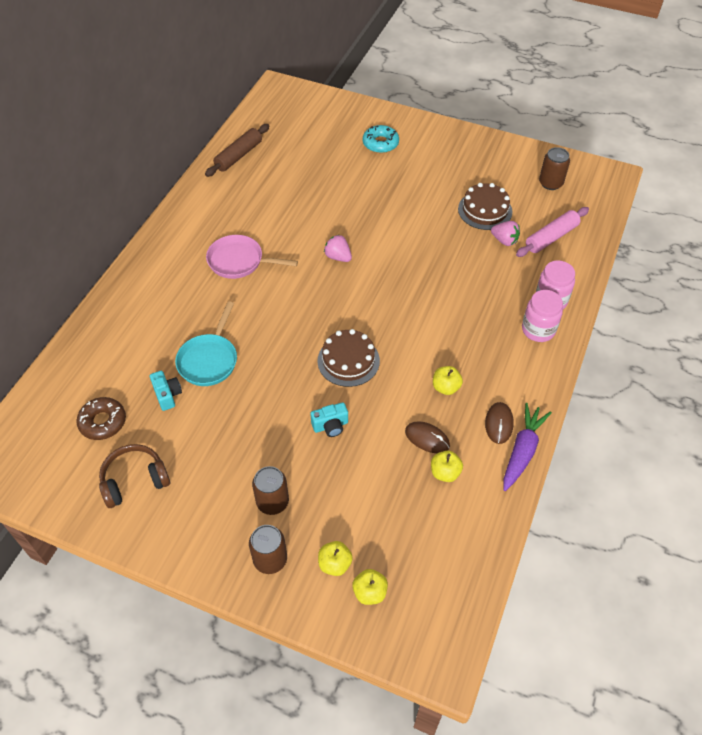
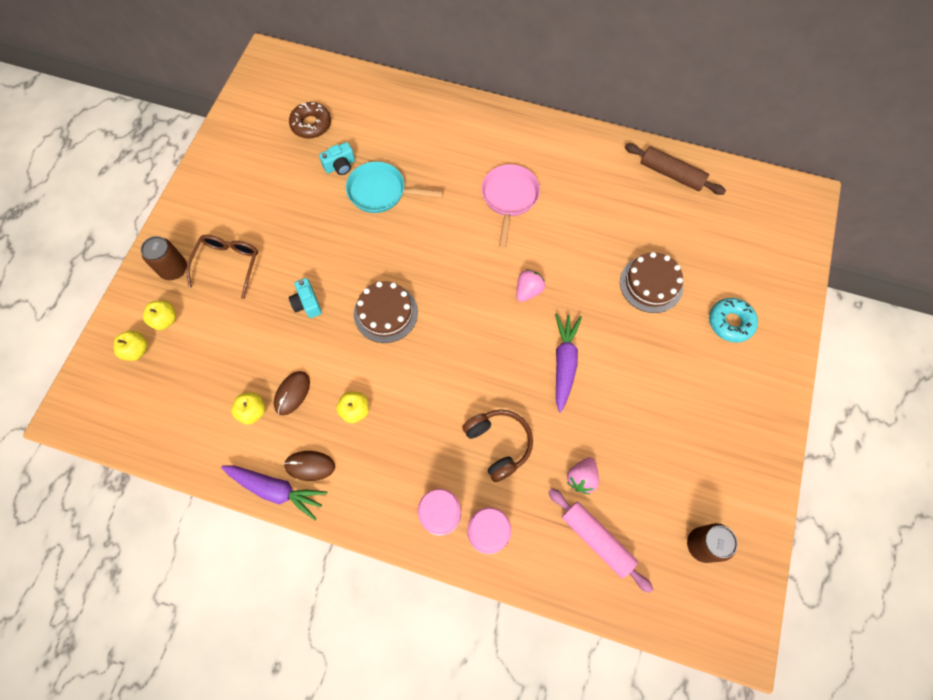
camera: 85 degrees right, 15 degrees up
brown headphones [99,444,170,508] -> brown headphones moved to [462,409,533,482]
brown can [252,466,289,515] -> brown glasses [186,235,258,299]
brown cake [458,183,512,230] -> brown cake moved to [620,252,683,313]
none -> purple carrot [555,313,582,412]

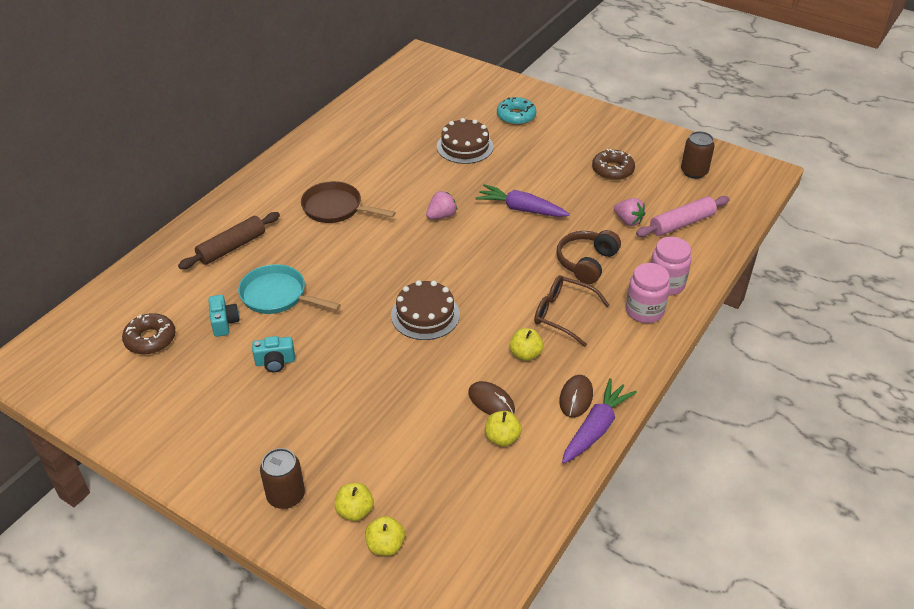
camera: 75 degrees left, 25 degrees down
brown glasses [186,235,258,299] -> brown glasses moved to [534,275,610,347]
turquoise camera [289,278,322,318] -> turquoise camera moved to [252,336,295,372]
turquoise pan [346,161,443,213] -> turquoise pan turned 90 degrees clockwise [238,264,341,314]
brown headphones [462,409,533,482] -> brown headphones turned 45 degrees counterclockwise [556,230,621,284]
pink pan [481,164,540,248] -> brown pan [301,181,396,223]
pink strawberry [516,269,545,302] -> pink strawberry turned 90 degrees clockwise [426,191,457,219]
brown rolling pin [625,143,726,195] -> brown rolling pin moved to [178,212,280,269]
none -> brown donut [592,149,635,180]

